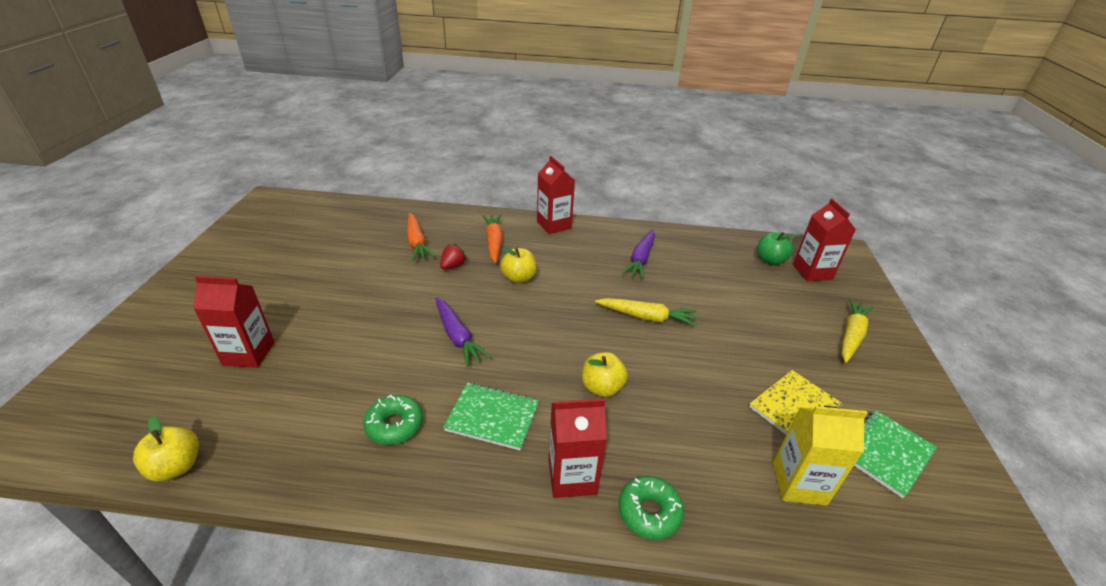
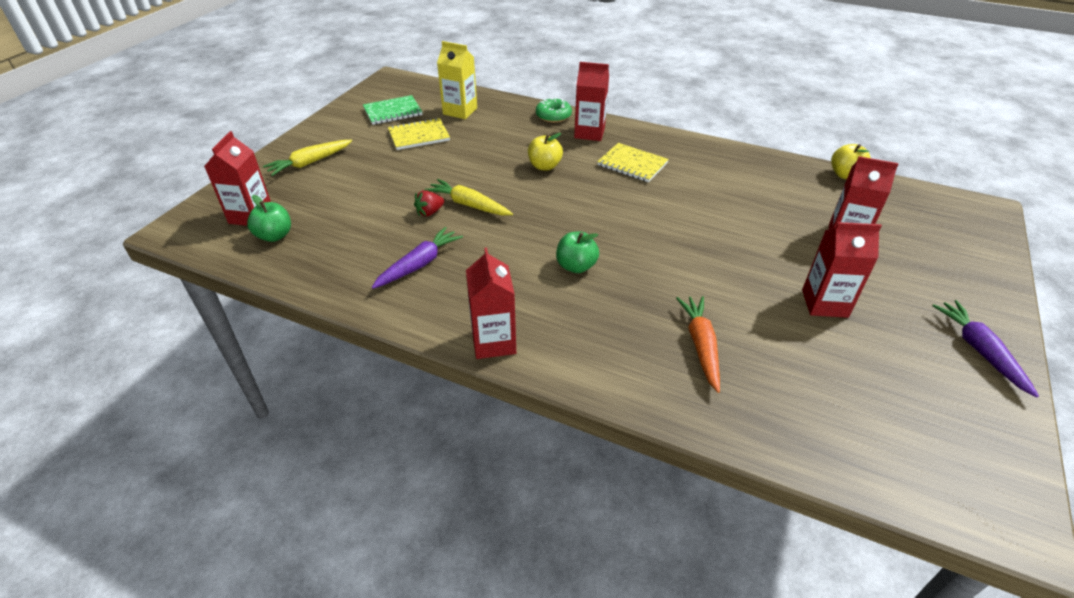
camera: 160 degrees left, 5 degrees up
green donut [363,395,423,445] -> none
purple carrot [435,297,491,367] -> purple carrot moved to [932,300,1039,397]
red strawberry [440,244,467,270] -> red strawberry moved to [414,190,444,216]
green notebook [443,383,539,450] -> yellow notebook [597,143,669,182]
orange carrot [482,214,503,263] -> none
yellow apple [500,248,537,283] -> green apple [556,231,599,273]
none -> red carton [802,222,882,318]

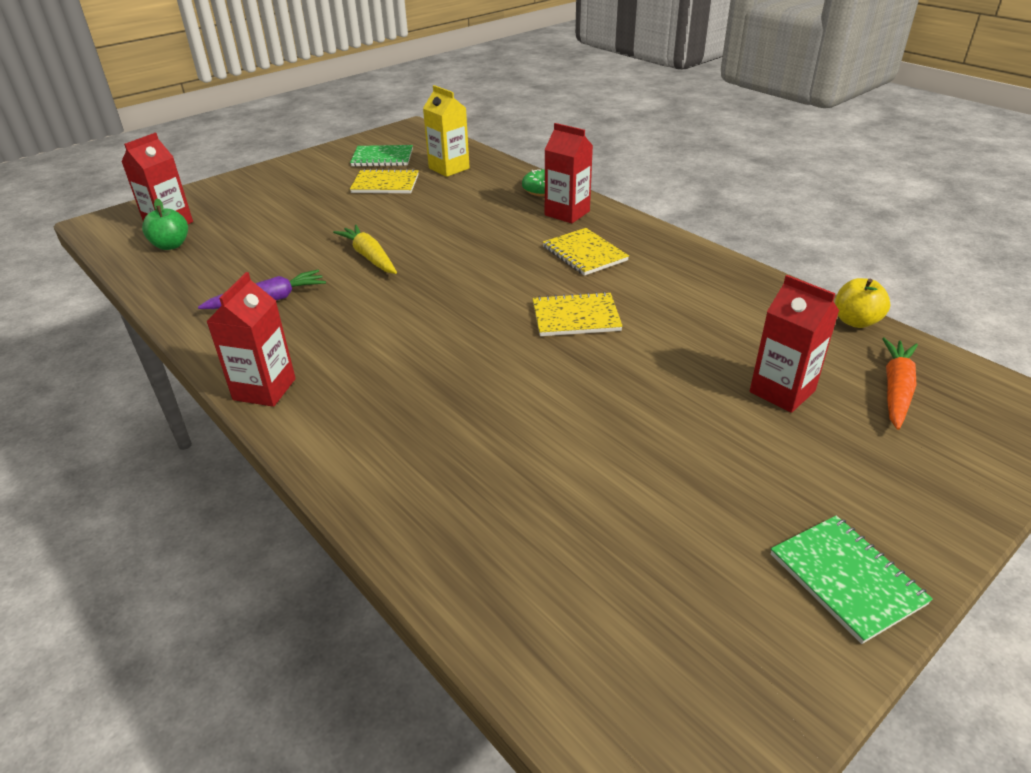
camera: 25 degrees right, 5 degrees down
yellow carrot [263,140,352,176] -> none
red strawberry [414,190,444,216] -> none
yellow apple [528,133,563,171] -> none
green apple [556,231,599,273] -> none
orange carrot [676,296,720,393] -> orange carrot moved to [882,338,918,430]
red carton [802,222,882,318] -> none
purple carrot [932,300,1039,397] -> green notebook [771,515,933,644]
none -> yellow notebook [532,292,623,336]

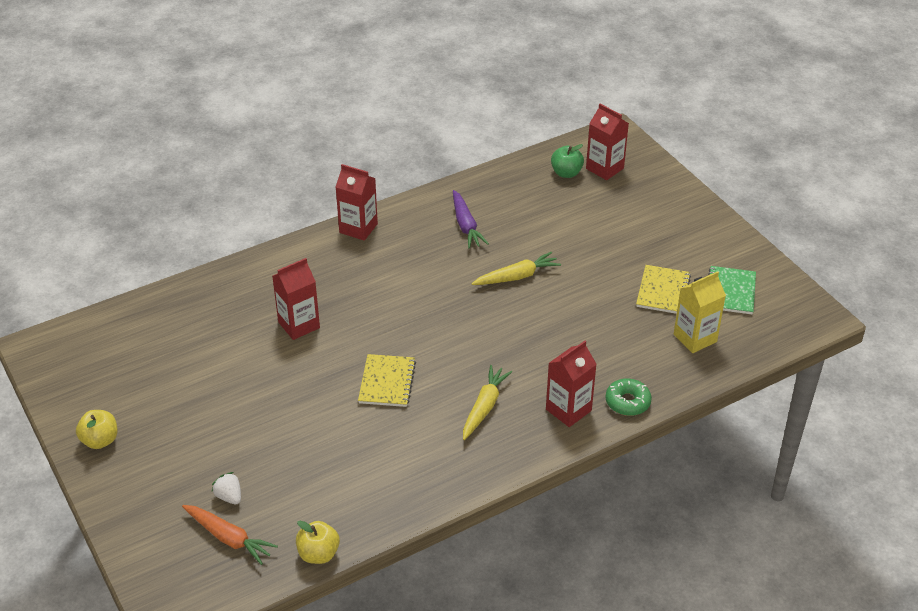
camera: 100 degrees right, 5 degrees up
yellow notebook [543,228,629,276] -> yellow carrot [463,365,512,440]
red carton [750,275,839,413] -> red carton moved to [272,258,320,340]
green notebook [771,515,933,644] -> yellow apple [76,410,118,449]
none -> white strawberry [212,472,241,504]

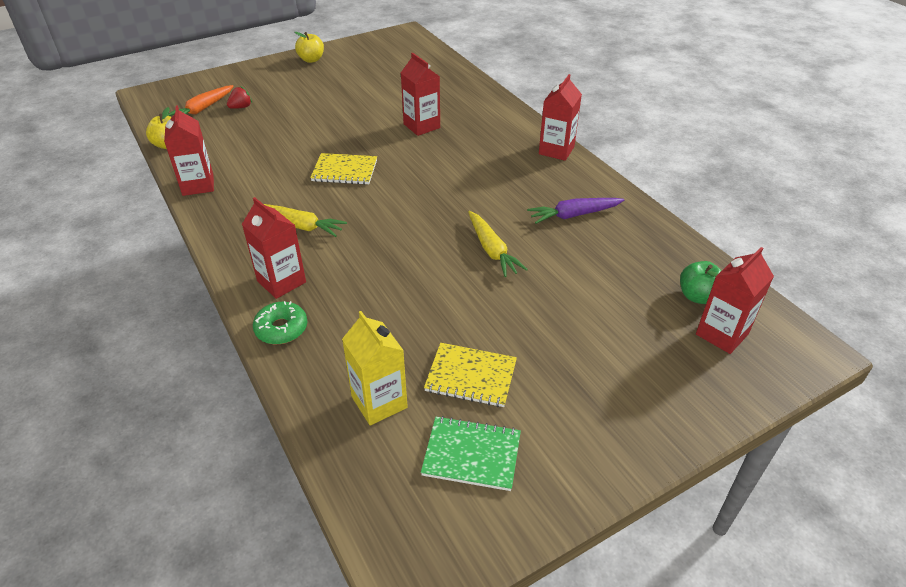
camera: 90 degrees right, 0 degrees up
white strawberry [212,472,241,504] -> red strawberry [227,86,252,109]
none -> red carton [164,105,214,196]

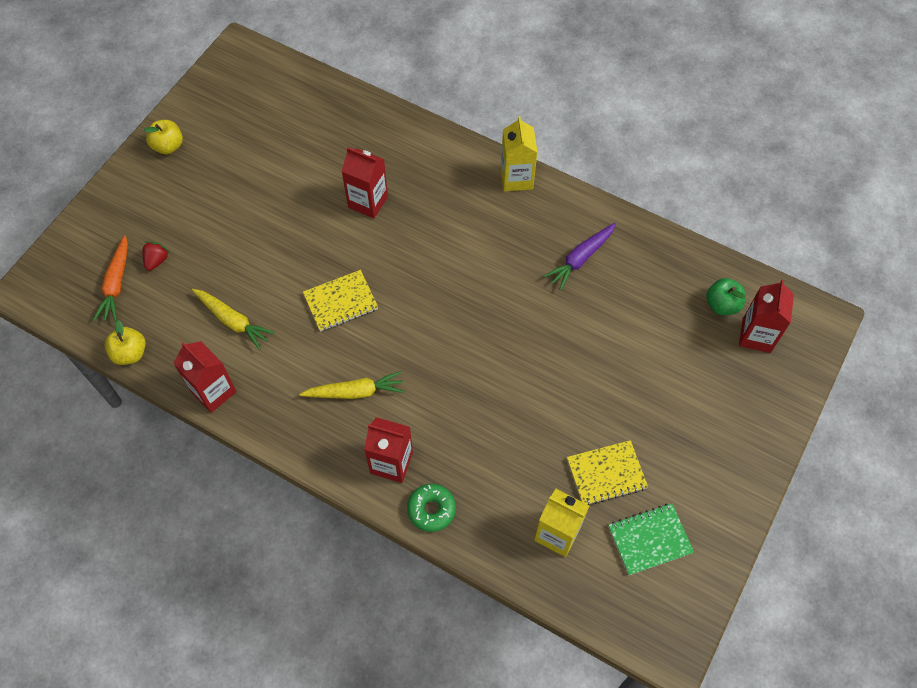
camera: 30 degrees left, 20 degrees up
yellow carrot [468,211,528,277] -> yellow carrot moved to [192,289,275,350]
red carton [539,74,582,161] -> yellow carton [501,116,538,192]

